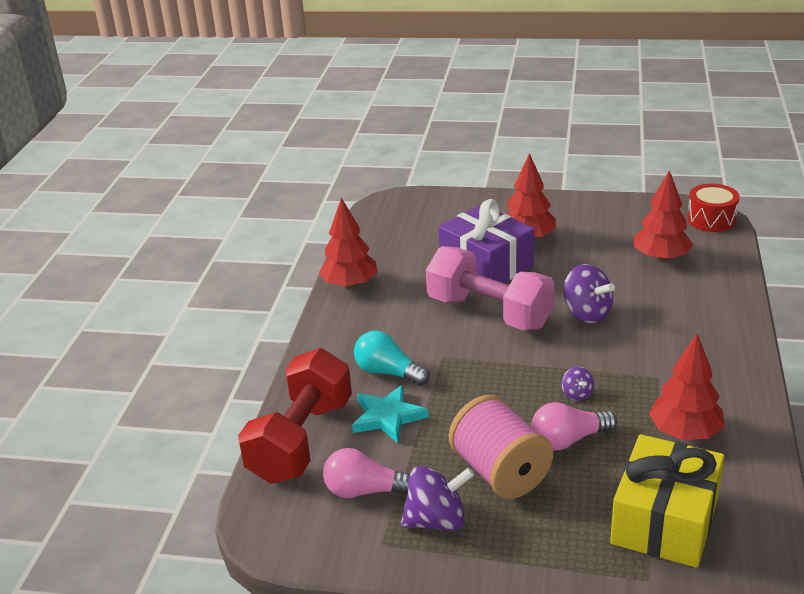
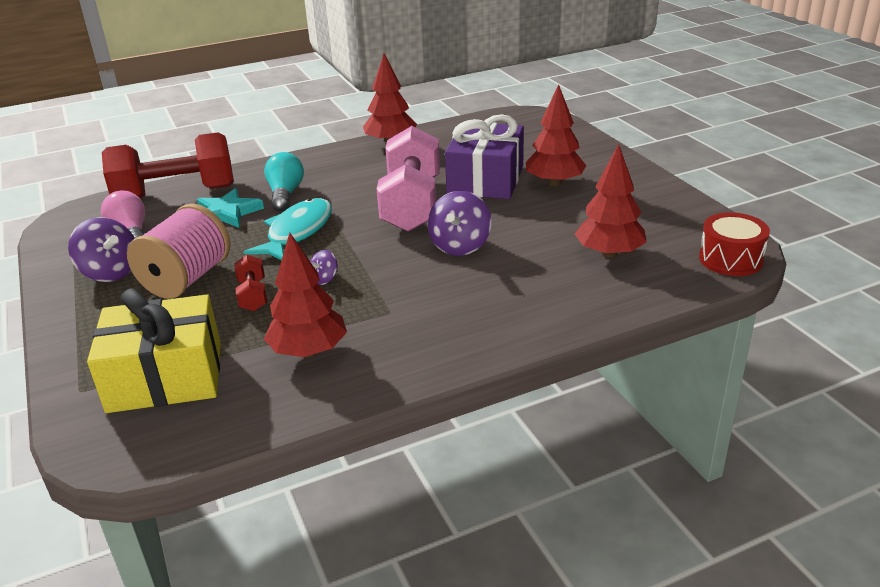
camera: 55 degrees right, 0 degrees up
pink light bulb [531,402,617,451] -> red dumbbell [234,255,267,312]
none -> turquoise fish [244,198,332,260]

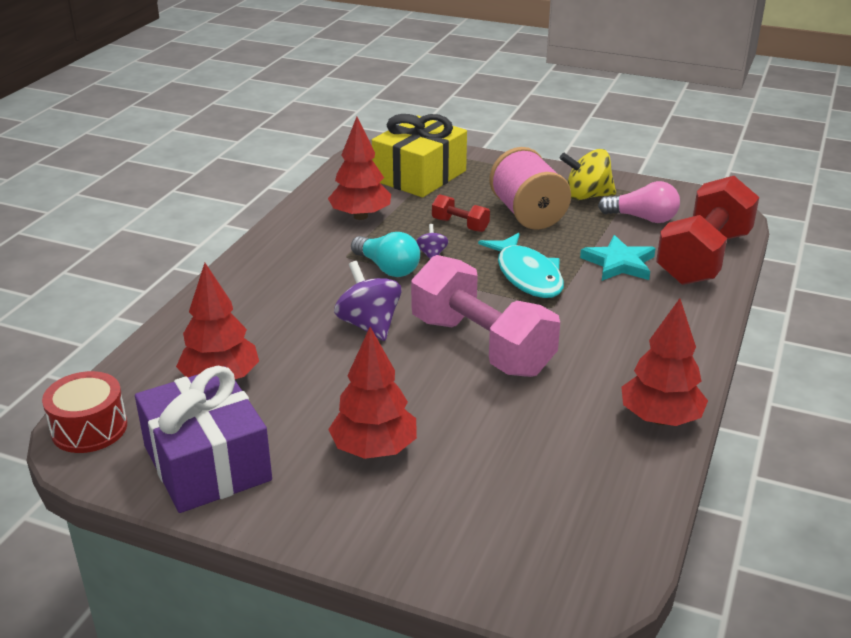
camera: 135 degrees right, 0 degrees up
purple spinning top [68,217,135,282] -> yellow spinning top [560,149,616,200]
turquoise light bulb [264,152,304,212] -> turquoise light bulb moved to [351,232,420,277]
purple gift [445,114,524,199] -> purple gift moved to [135,366,272,513]

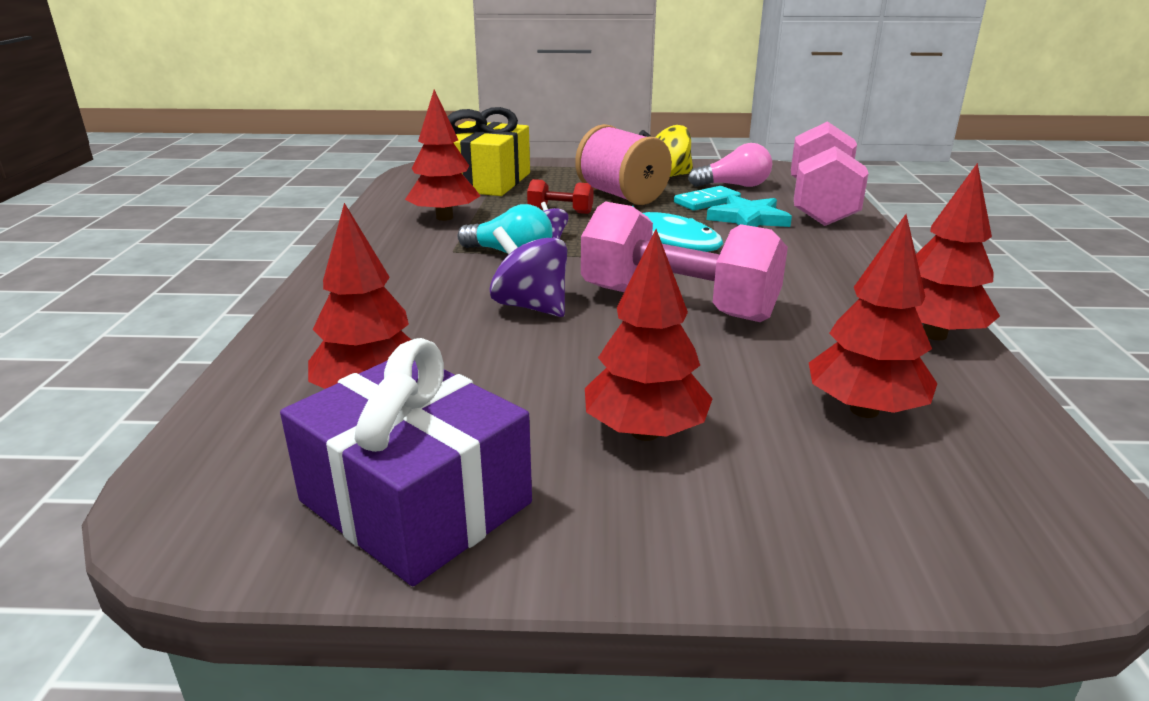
camera: 20 degrees left, 5 degrees down
red drum [42,371,127,453] -> none
red dumbbell [656,176,759,285] -> pink dumbbell [791,121,869,226]
none -> turquoise domino [674,186,741,211]
none -> red tree [809,214,937,418]

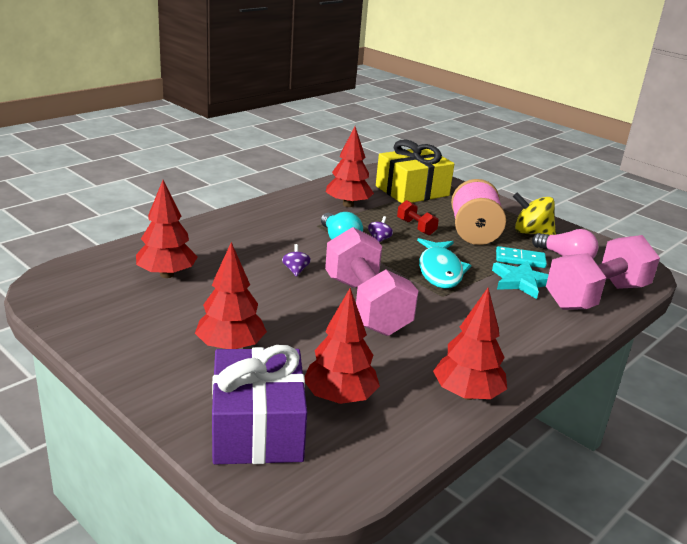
camera: 40 degrees right, 0 degrees up
purple gift [280,338,532,586] -> purple gift moved to [212,345,307,464]
purple spinning top [489,227,567,317] -> purple spinning top [282,244,311,277], size x0.52

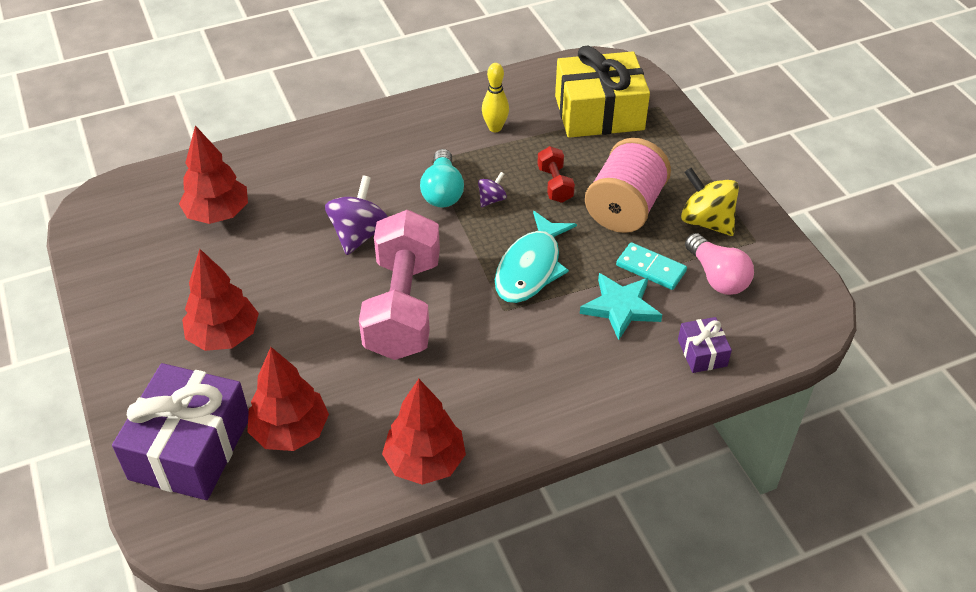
camera: 25 degrees right, 20 degrees up
purple spinning top [282,244,311,277] -> purple spinning top [325,175,388,255], size x1.93
red tree [326,127,374,207] -> yellow bowling pin [482,63,509,132]
pink dumbbell [546,235,660,310] -> purple gift [678,317,732,373]

